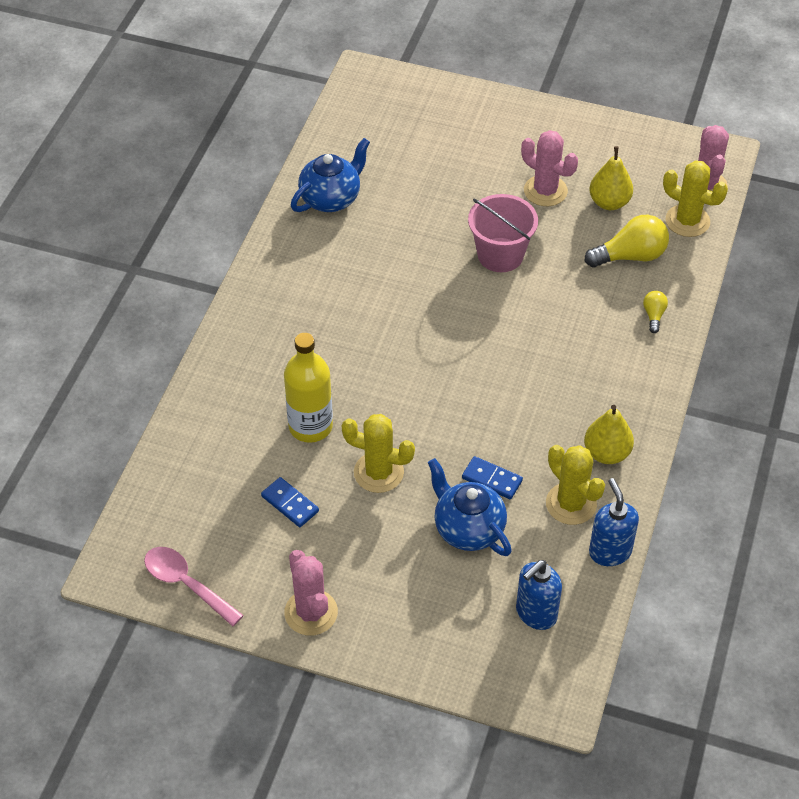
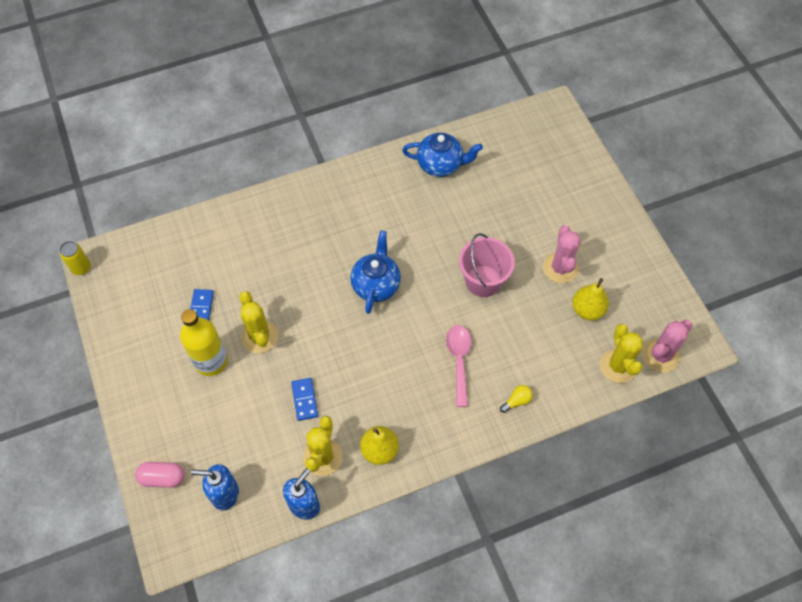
camera: 50 degrees right, 10 degrees up
pink spoon [144,547,244,626] -> pink spoon moved to [446,325,471,407]
yellow bottle [284,333,333,443] -> yellow bottle moved to [180,309,228,376]
pink cactus [284,550,338,636] -> none
blue teapot [428,458,512,556] -> blue teapot moved to [350,231,401,314]
yellow light bulb [585,215,669,267] -> none
none -> yellow can [60,241,91,275]
none -> pink capsule [135,462,184,488]

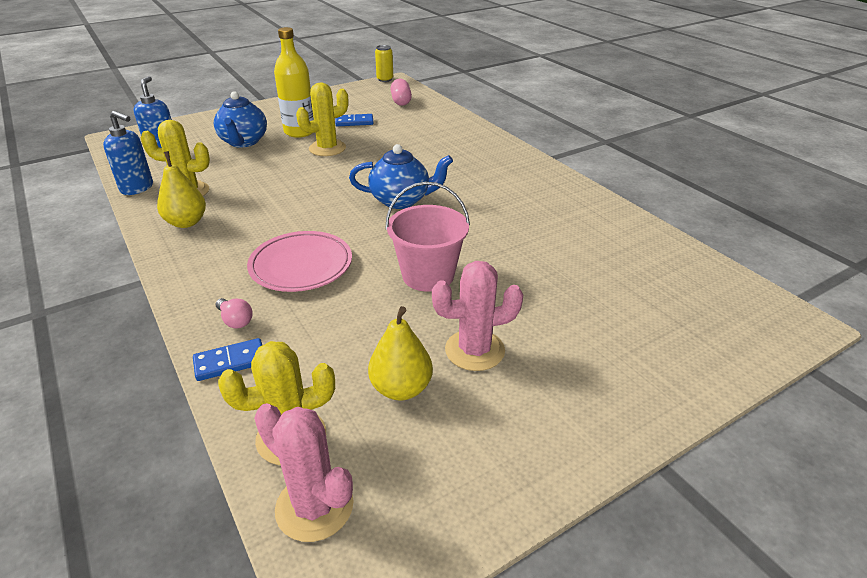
camera: 80 degrees right, 25 degrees down
pink capsule [135,462,184,488] -> pink capsule moved to [390,79,412,106]
blue domino [291,378,318,421] -> blue domino moved to [193,338,262,381]
blue teapot [402,133,483,177] -> blue teapot moved to [213,91,267,148]
pink spoon [446,325,471,407] -> pink plate [247,231,352,292]
yellow light bulb [500,385,533,413] -> pink light bulb [216,298,253,329]

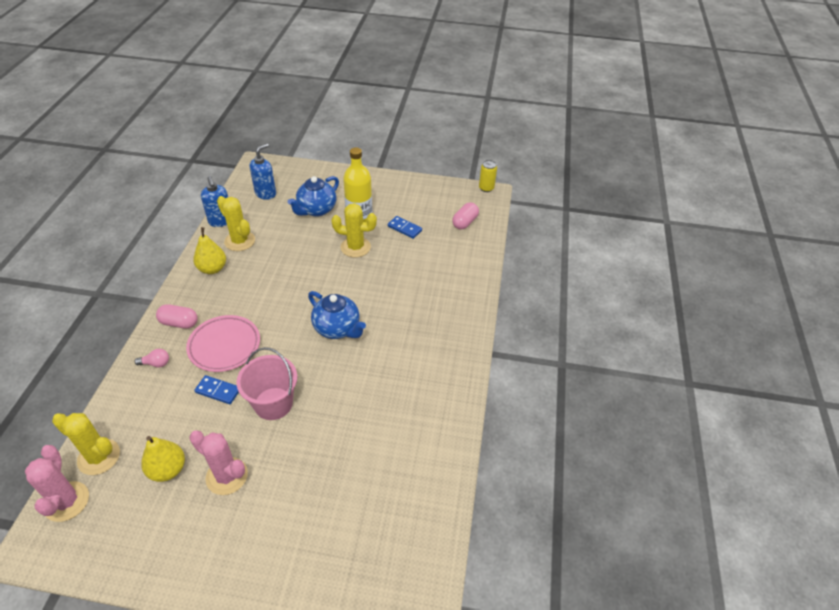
camera: 40 degrees right, 10 degrees up
blue domino [193,338,262,381] -> blue domino moved to [194,375,239,404]
pink light bulb [216,298,253,329] -> pink light bulb turned 90 degrees counterclockwise [134,349,169,368]
none -> pink capsule [156,304,198,329]

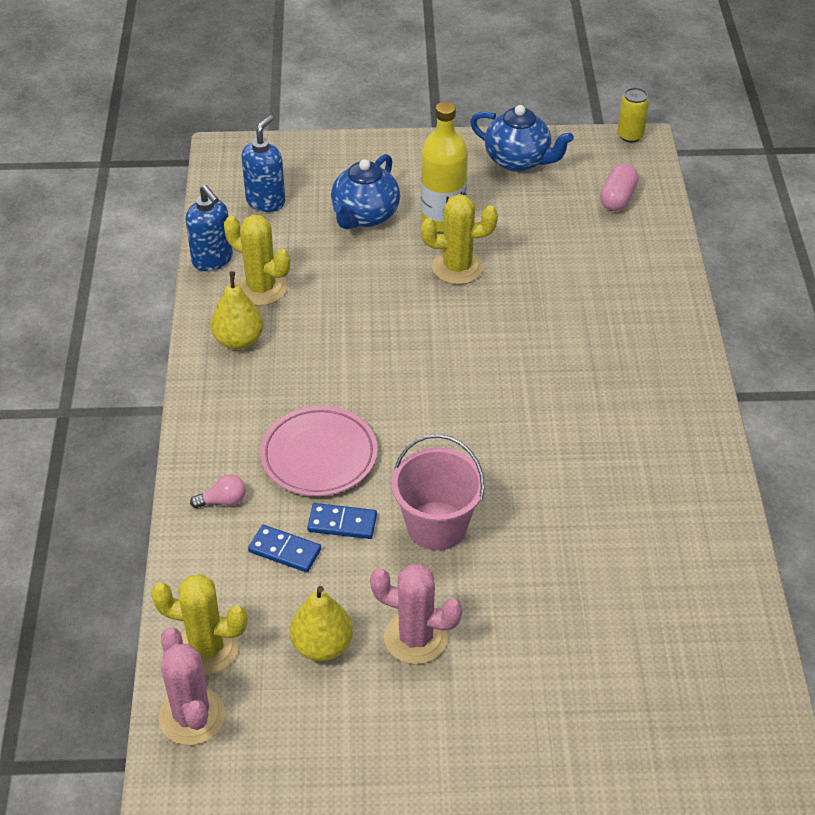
camera: 10 degrees left, 0 degrees up
pink capsule [156,304,198,329] -> none
blue teapot [308,291,366,339] -> blue teapot moved to [470,105,574,172]
blue domino [388,216,422,239] -> blue domino moved to [248,525,321,572]

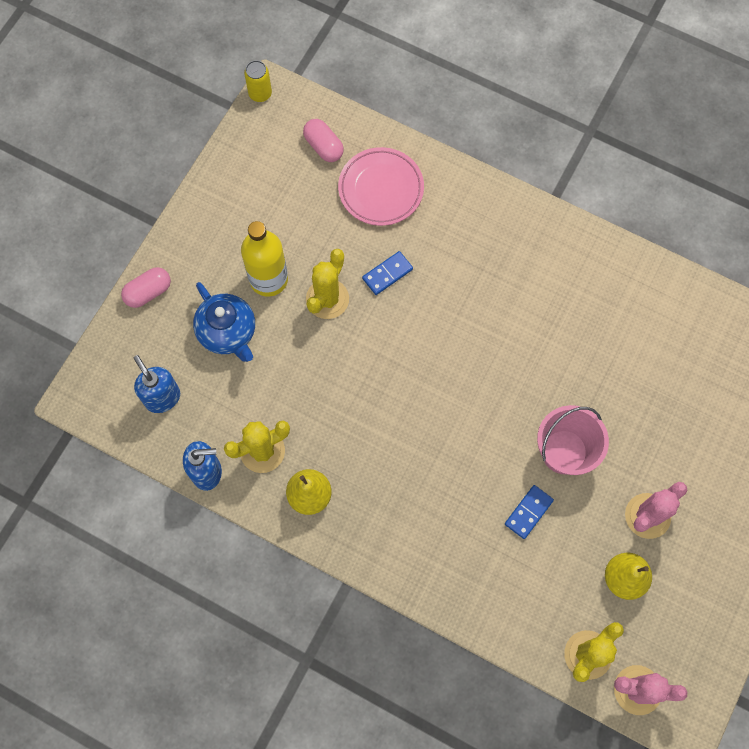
camera: 60 degrees left, 25 degrees up
pink light bulb [190,475,246,508] -> none
blue domino [248,525,321,572] -> blue domino moved to [362,251,413,295]
pink plate [260,406,378,496] -> pink plate moved to [338,147,424,226]
blue teapot [470,105,574,172] -> none
none -> pink capsule [121,267,171,308]

